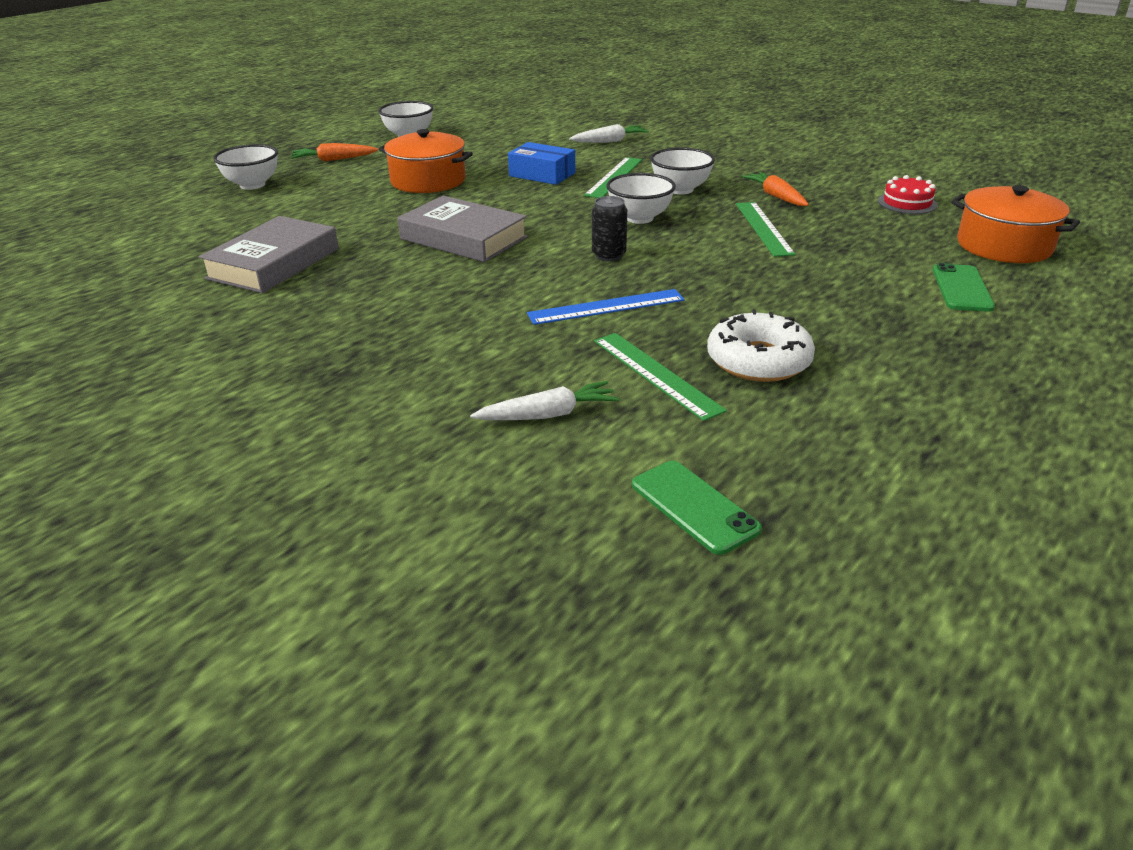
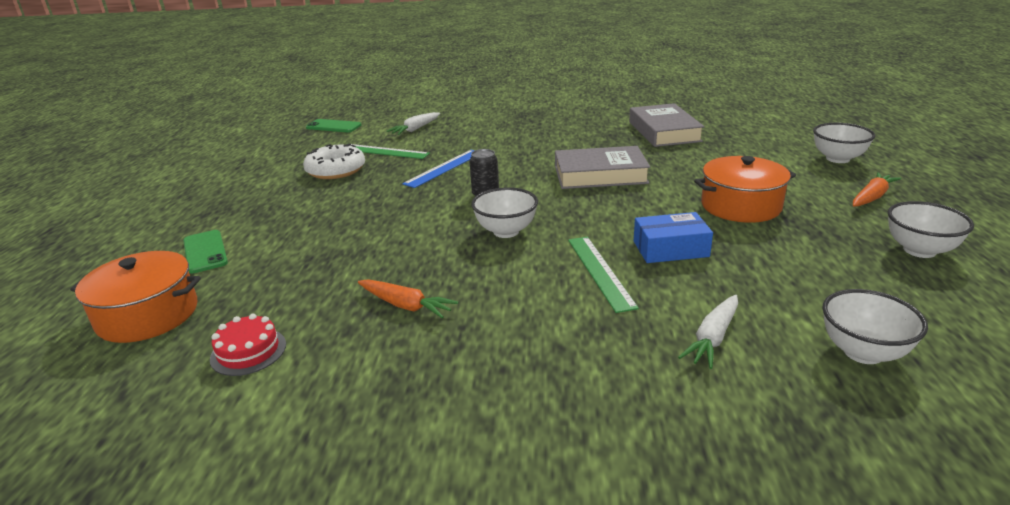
camera: 145 degrees right, 5 degrees down
white bowl [650,147,715,194] -> white bowl moved to [822,289,928,364]
green ruler [736,202,796,257] -> none

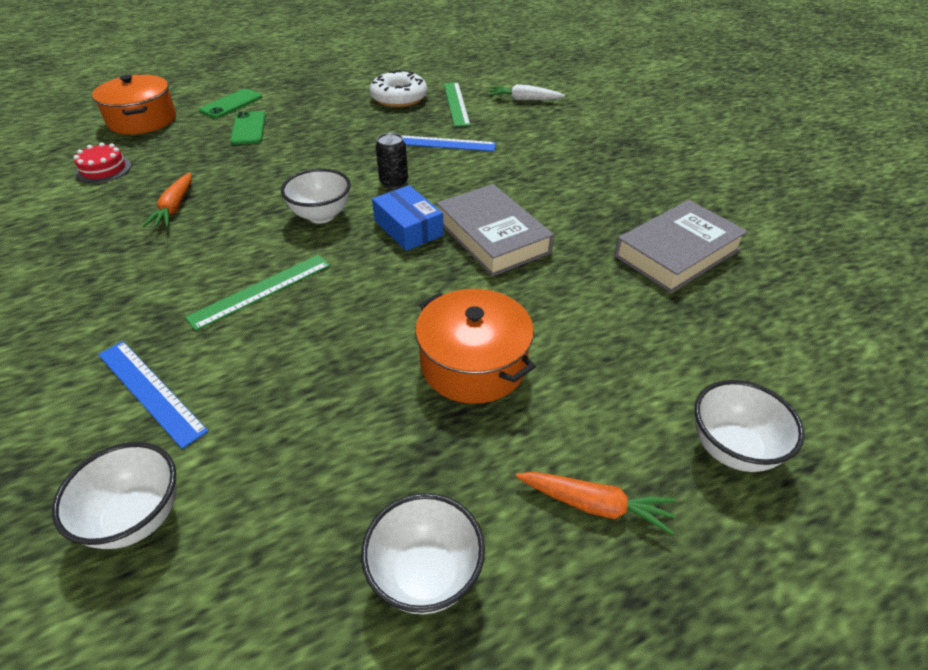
camera: 60 degrees right, 15 degrees up
green phone [306,119,361,132] -> green phone moved to [230,111,266,145]
blue box [634,212,713,263] -> blue box moved to [372,185,444,251]
white carrot [678,295,738,369] -> blue ruler [98,341,209,449]

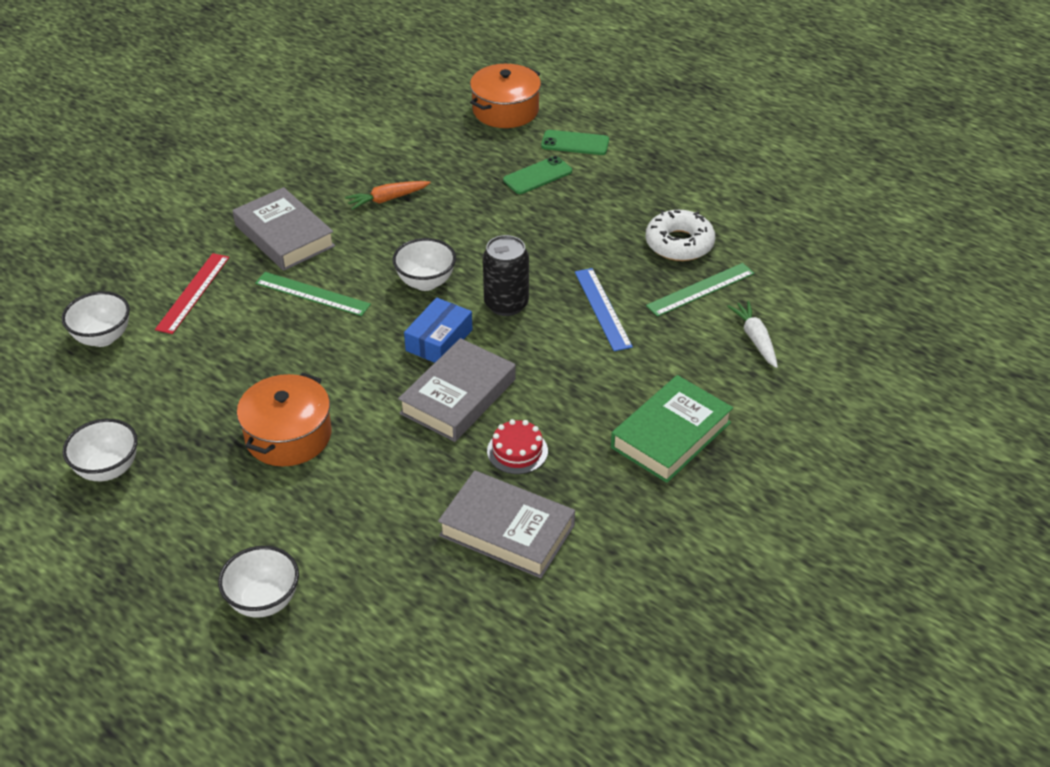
camera: 65 degrees right, 0 degrees up
red cake [73,143,132,183] -> red cake moved to [487,419,548,474]
blue ruler [98,341,209,449] -> red ruler [155,253,229,334]
black can [376,133,408,189] -> black can [483,235,529,316], size x1.50
orange carrot [516,472,676,535] -> none
none -> grey book [233,187,335,271]
none -> green book [611,375,733,483]

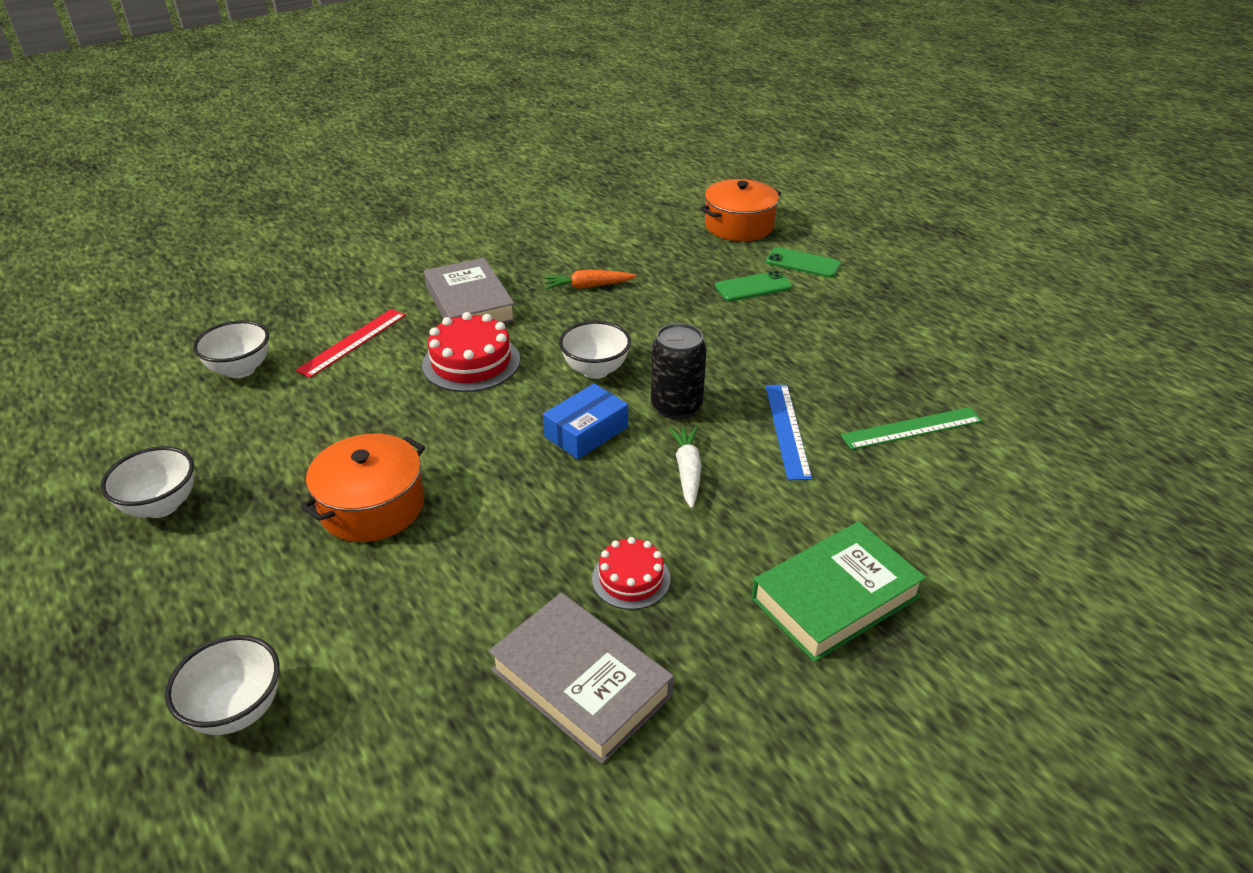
camera: 15 degrees right, 5 degrees down
green ruler [255,272,371,316] -> red cake [422,312,520,392]
grey book [398,338,516,442] -> none
white donut [645,210,715,261] -> none
white carrot [727,301,778,368] -> white carrot moved to [669,426,702,509]

